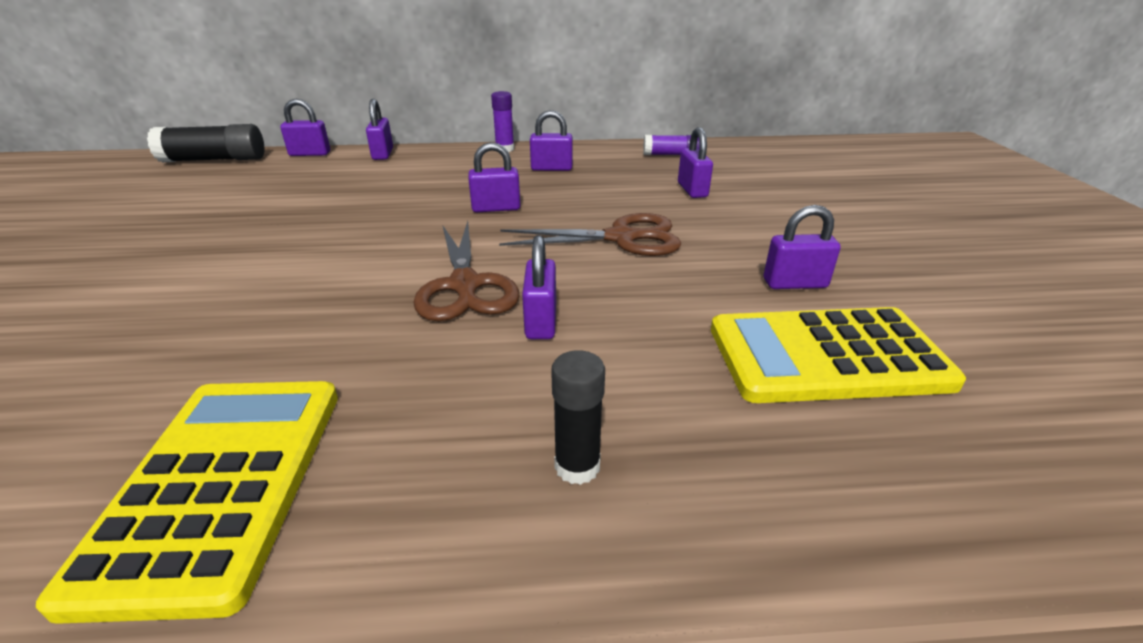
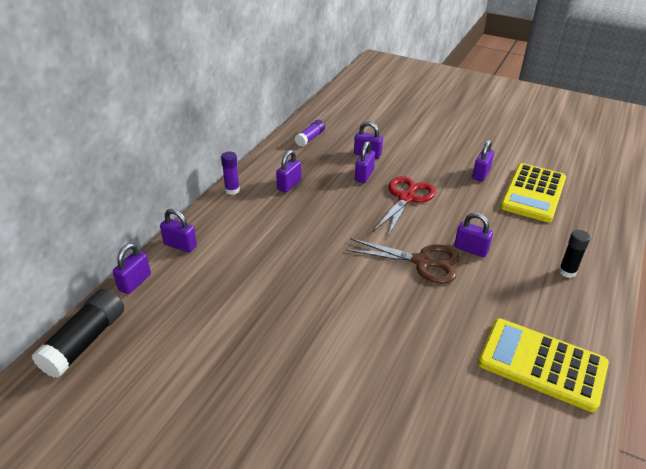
camera: 60 degrees left, 5 degrees up
purple padlock [468,142,520,212] -> purple padlock moved to [355,141,375,183]
brown scissors [499,213,681,256] -> red scissors [373,176,436,236]

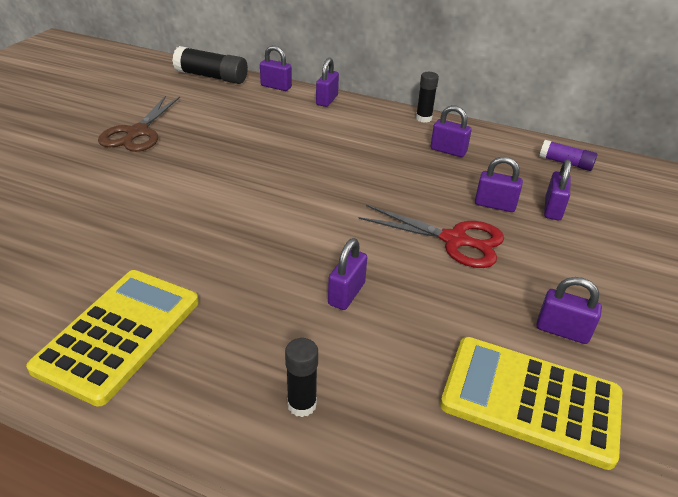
camera: 85 degrees right, 0 degrees up
purple glue stick [221,152,240,195] -> black glue stick [416,72,439,123]
brown scissors [346,239,460,283] -> brown scissors moved to [98,96,180,152]

